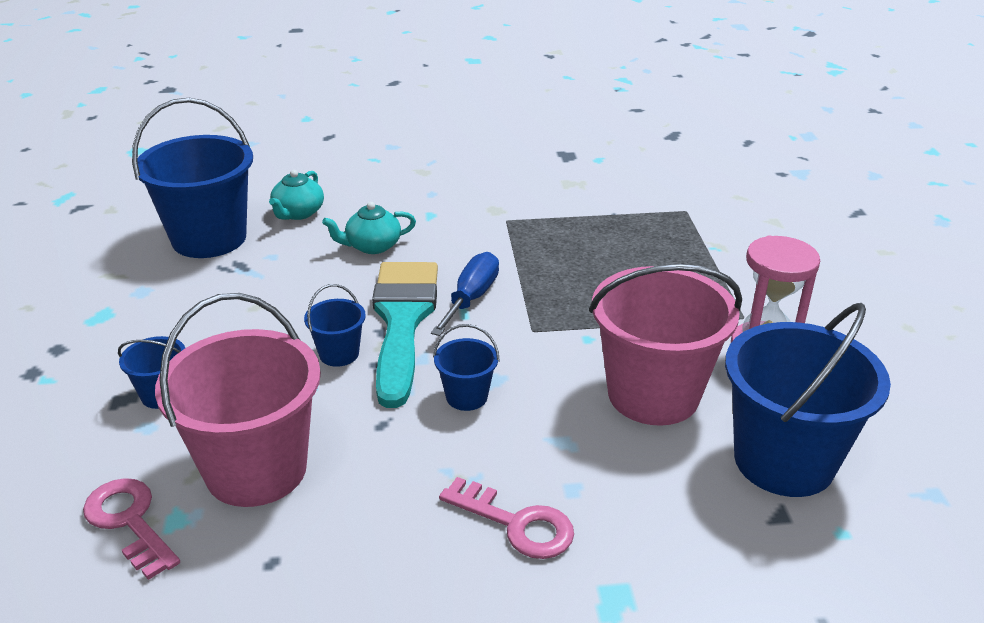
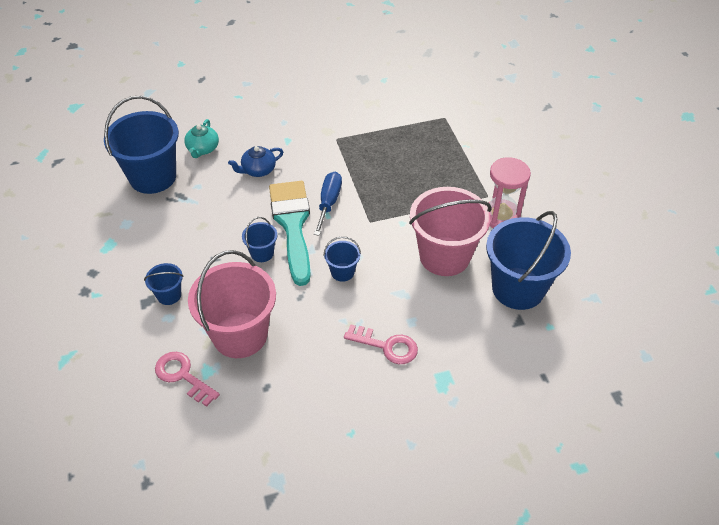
camera: 10 degrees left, 15 degrees up
turquoise teapot [322,202,416,254] -> blue teapot [228,146,283,177]

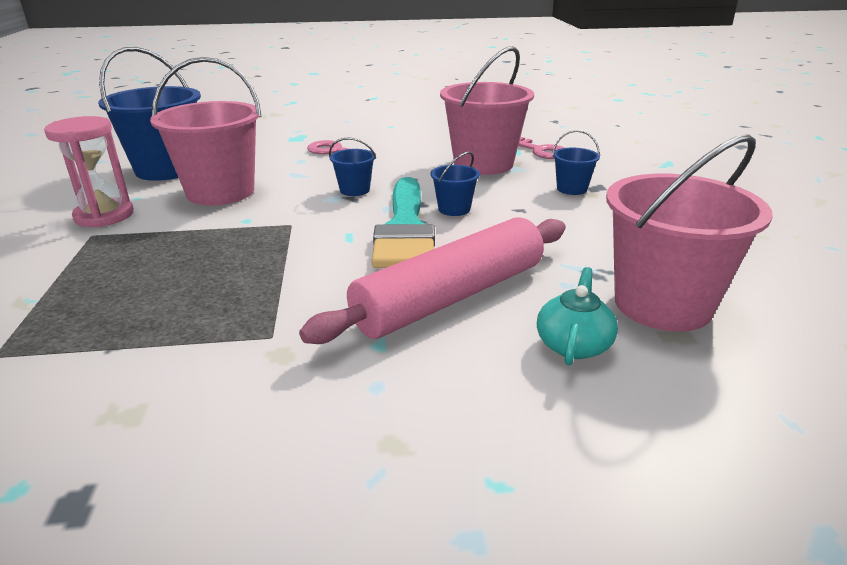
camera: 170 degrees left, 20 degrees down
blue bucket [104,96,179,194] -> pink bucket [606,134,773,332]
blue teapot [228,146,283,177] -> pink rolling pin [299,217,566,344]
blue screwdriver [314,172,342,236] -> none

